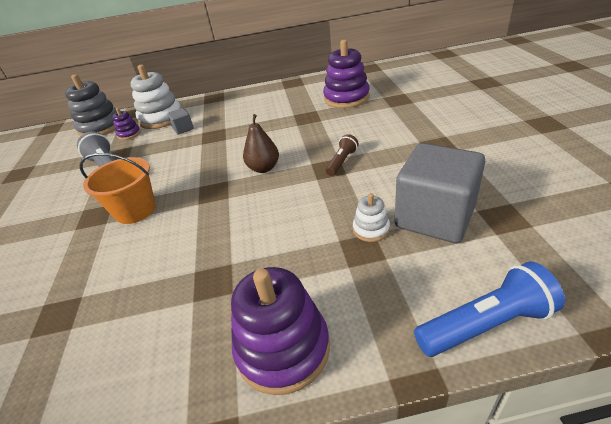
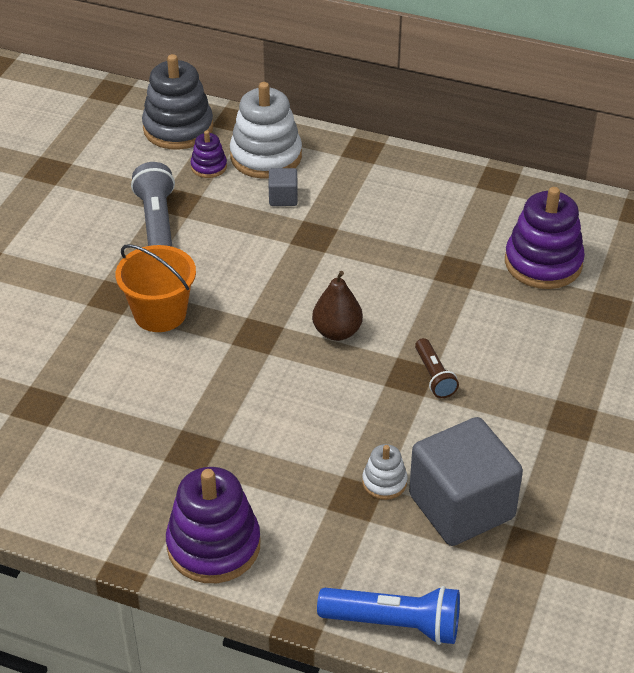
camera: 25 degrees right, 5 degrees up
brown flashlight [326,134,359,176] -> brown flashlight turned 105 degrees clockwise [415,338,459,398]

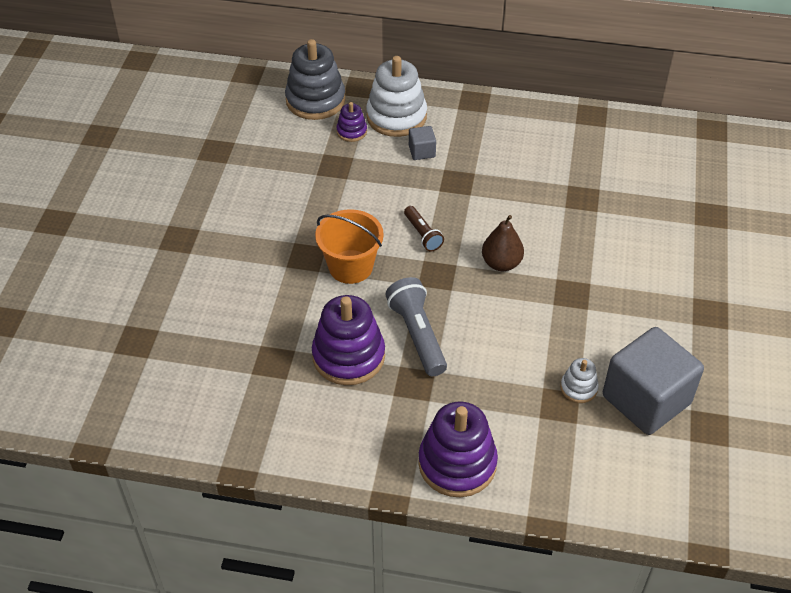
camera: 10 degrees left, 5 degrees up
grey flashlight [131,162,175,247] -> grey flashlight moved to [386,277,447,376]
blue flashlight [317,586,460,645] -> none
brown flashlight [415,338,459,398] -> brown flashlight moved to [404,206,444,252]
purple stacking toy [505,187,585,289] -> purple stacking toy moved to [312,295,385,385]

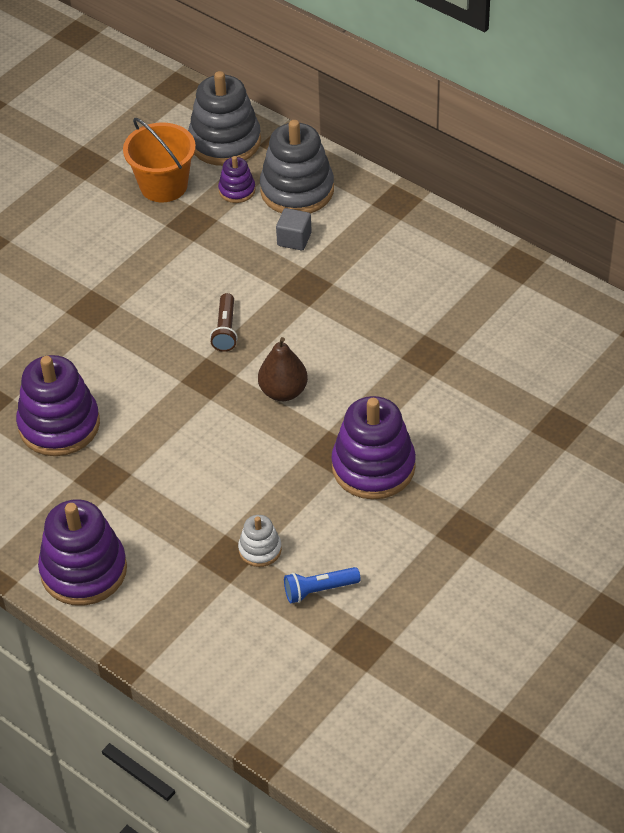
camera: 30 degrees right, 0 degrees up
orange bucket [315,209,384,284] -> orange bucket moved to [123,118,196,202]
white stacking toy [366,56,427,137] -> grey stacking toy [260,120,334,214]
grey flashlight [386,277,447,376] -> none
grey cube [603,327,704,435] -> blue flashlight [284,567,361,603]
none -> purple stacking toy [331,396,416,499]

